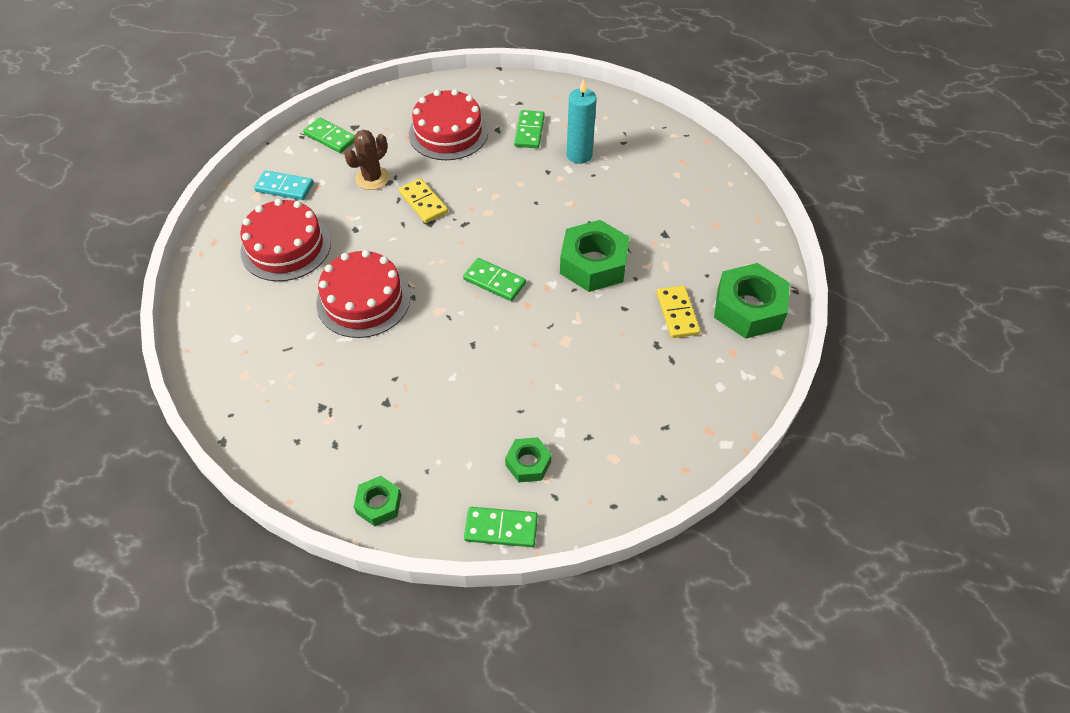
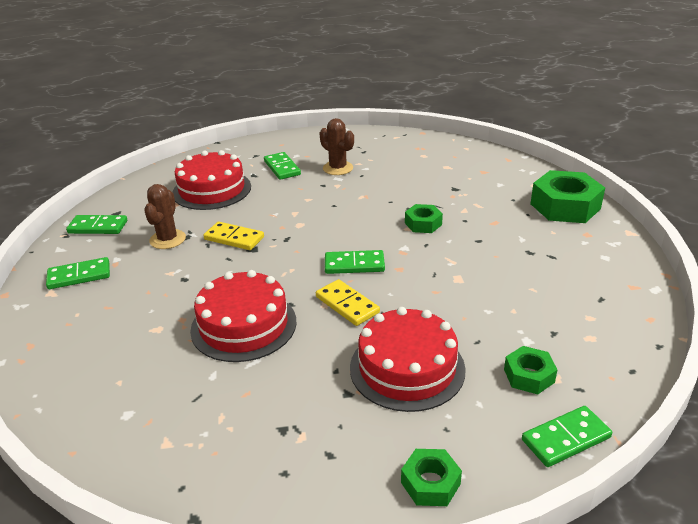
camera: 30 degrees left, 20 degrees down
red cake [240,199,331,281] -> red cake moved to [350,307,466,412]
turquoise domino [254,170,313,200] -> green domino [46,257,110,289]
green nut [560,220,630,292] -> green nut [405,204,443,233], size x0.53
turquoise candle [567,79,597,164] -> brown cactus [320,118,354,175]
yellow domino [657,286,700,338] -> yellow domino moved to [316,279,380,326]

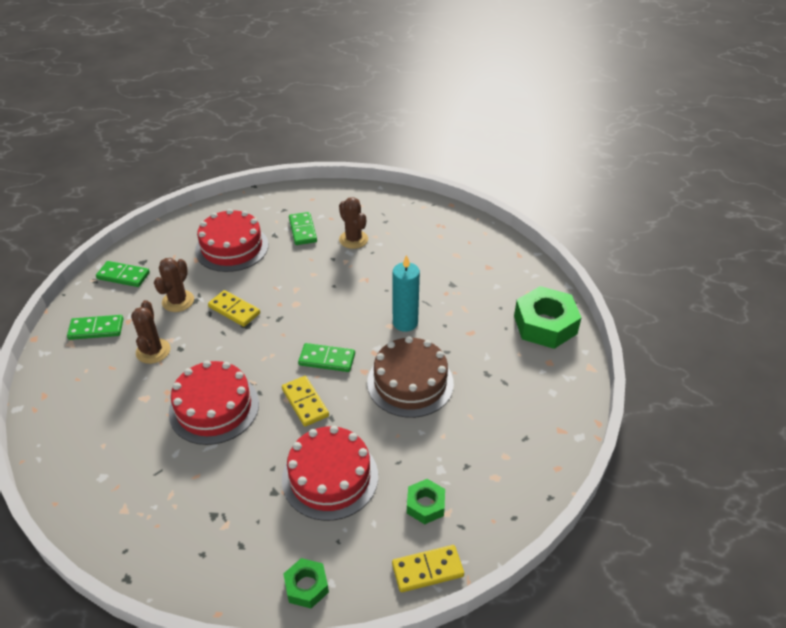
camera: 10 degrees right, 10 degrees up
green nut [405,204,443,233] -> turquoise candle [393,255,420,332]
green domino [522,406,612,467] -> yellow domino [392,545,464,592]
none -> brown cactus [131,300,170,364]
none -> brown cake [367,336,454,418]

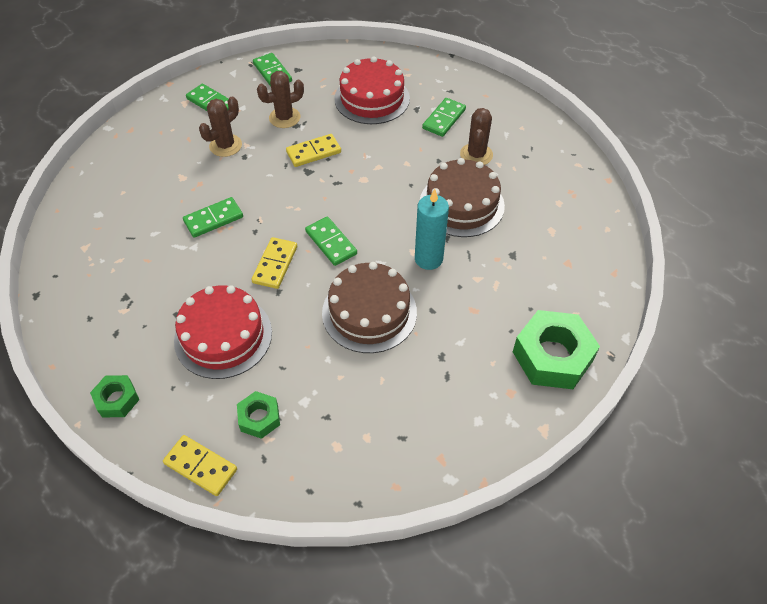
camera: 45 degrees right, 10 degrees up
red cake [169,361,259,445] -> green domino [183,197,243,238]
yellow domino [208,290,260,327] -> yellow domino turned 75 degrees clockwise [286,134,341,167]
none -> brown cake [420,158,505,237]

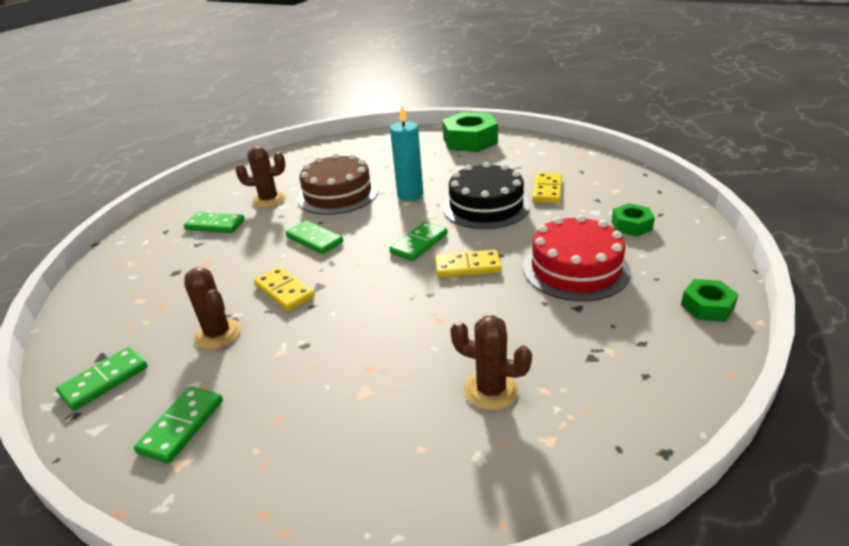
camera: 105 degrees left, 20 degrees down
yellow domino [163,435,237,496] -> yellow domino moved to [533,173,562,203]
green domino [183,197,243,238] -> green domino moved to [286,220,343,254]
brown cactus [199,97,242,157] -> brown cactus moved to [450,315,532,410]
brown cake [322,262,417,353] -> black cake [443,162,530,229]
red cake [334,56,410,124] -> none

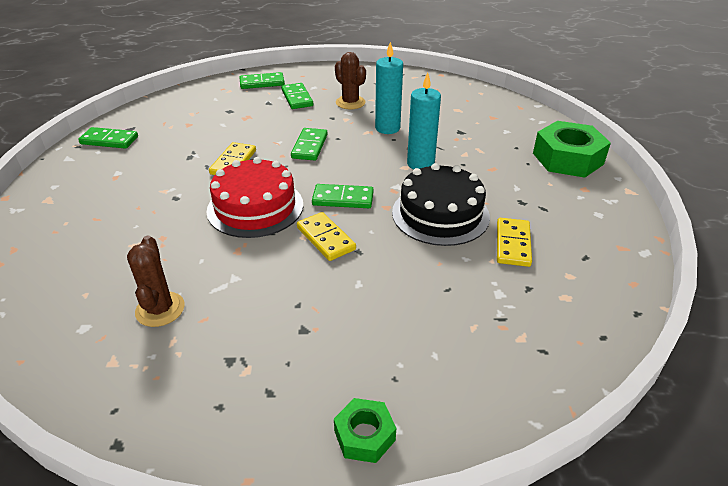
camera: 55 degrees right, 5 degrees up
green domino [133,386,223,464] -> green domino moved to [240,72,285,89]
brown cactus [184,267,241,349] -> none
brown cake [297,153,378,215] -> turquoise candle [375,42,403,134]
red cake [523,215,631,301] -> red cake moved to [206,157,303,238]
yellow domino [533,173,562,203] -> yellow domino turned 60 degrees counterclockwise [497,218,532,267]
green nut [611,203,655,236] -> none

